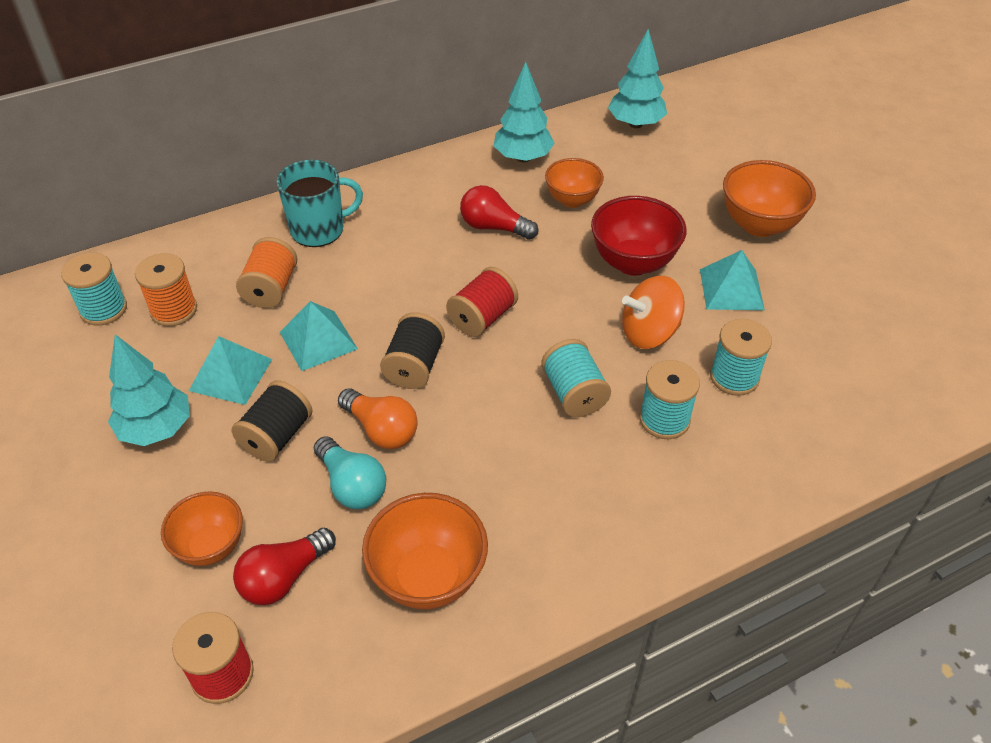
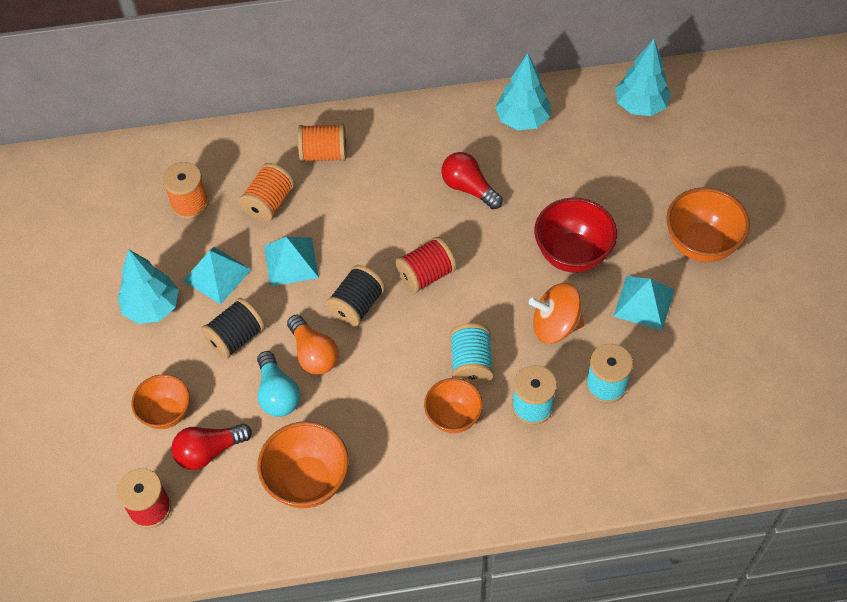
camera: 20 degrees right, 10 degrees up
turquoise spool [61,252,127,326] -> none
turquoise mug [276,160,363,247] -> orange spool [298,124,346,163]
orange bowl [545,158,604,208] -> orange bowl moved to [424,378,483,433]

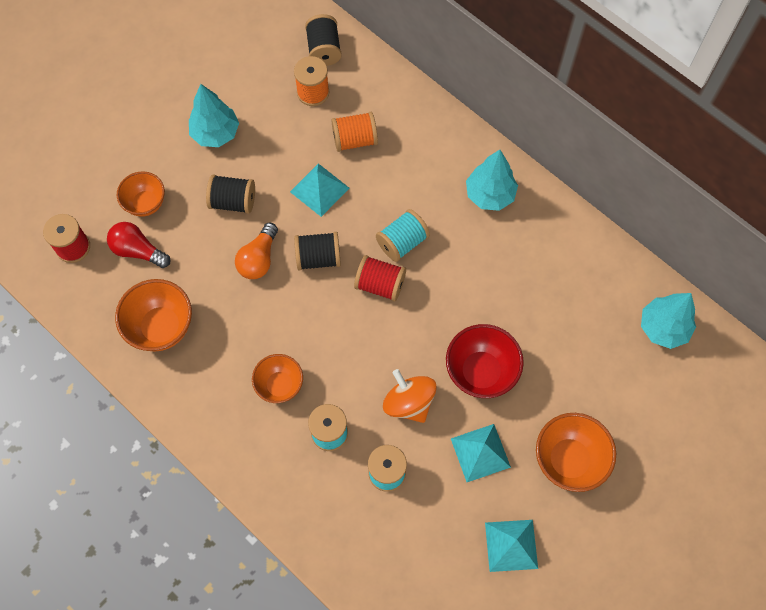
camera: 50 degrees right, 10 degrees up
turquoise pyramid [183,247,251,304] -> turquoise pyramid moved to [485,520,538,572]
turquoise light bulb [257,351,300,417] -> none
orange spool [298,124,346,163] -> none
red light bulb [441,152,503,209] -> none
turquoise spool [450,323,494,386] -> turquoise spool moved to [376,209,430,262]
turquoise tree [495,53,550,130] -> turquoise tree moved to [466,150,518,211]
none -> black spool [305,14,342,66]

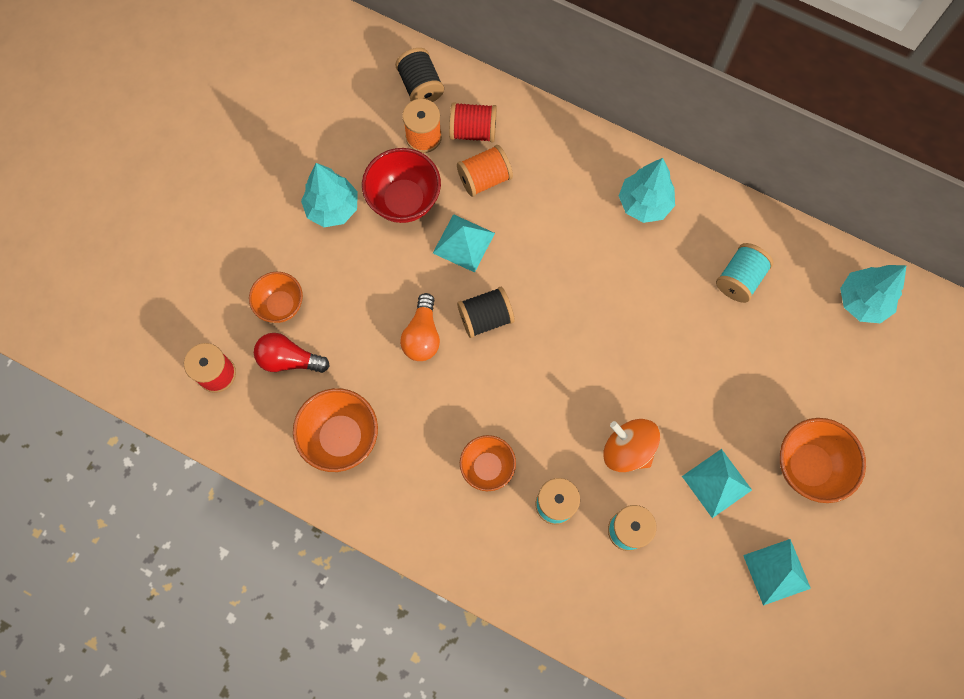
camera: 15 degrees left, 5 degrees up
black spool [206,175,255,214] -> none
red spool [354,255,406,302] -> red spool moved to [449,102,497,142]
turquoise spool [376,209,430,262] -> turquoise spool moved to [716,243,773,303]
red bowl [446,324,524,398] -> red bowl moved to [362,148,441,223]

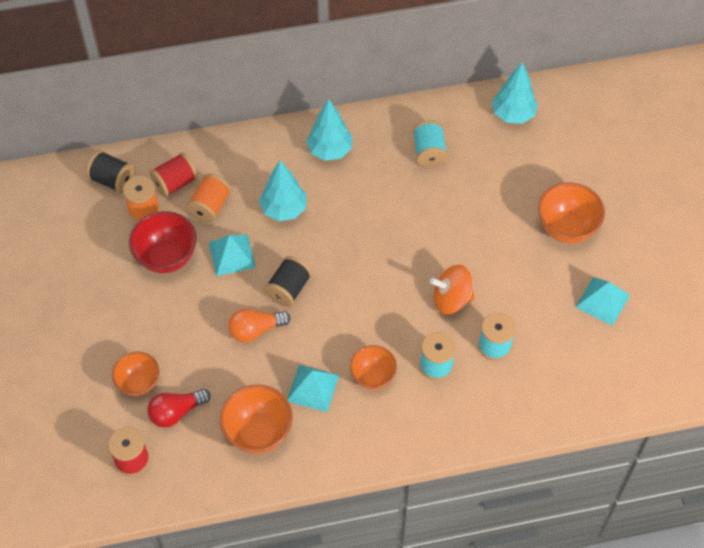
camera: 40 degrees left, 15 degrees down
turquoise tree [301,163,358,227] -> turquoise tree moved to [259,160,307,221]
orange light bulb [400,293,440,361] -> orange light bulb turned 105 degrees clockwise [228,309,291,342]
turquoise pyramid [682,449,752,518] -> turquoise pyramid moved to [287,365,339,412]

